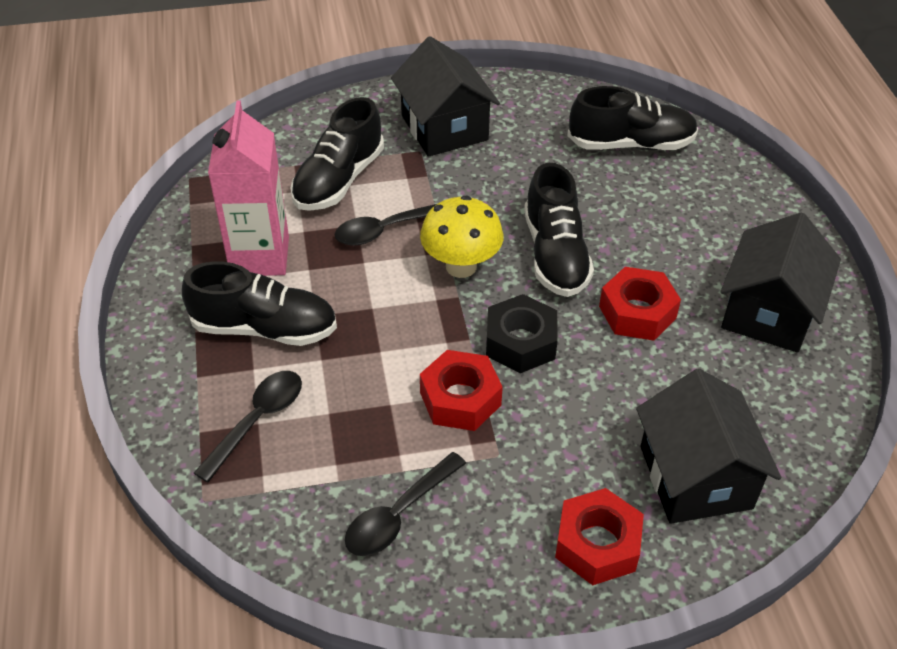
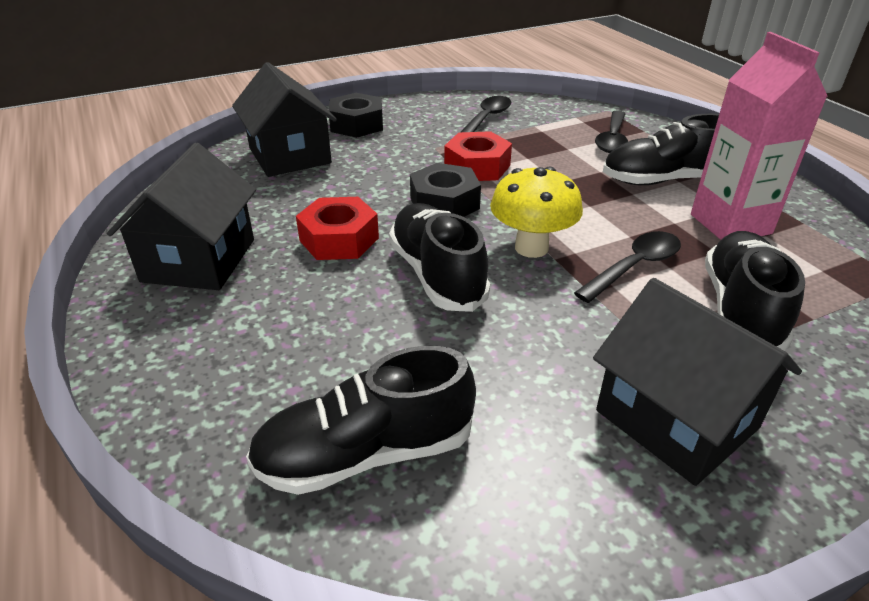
camera: 165 degrees right, 10 degrees down
red nut [555,488,644,585] -> black nut [328,93,383,138]

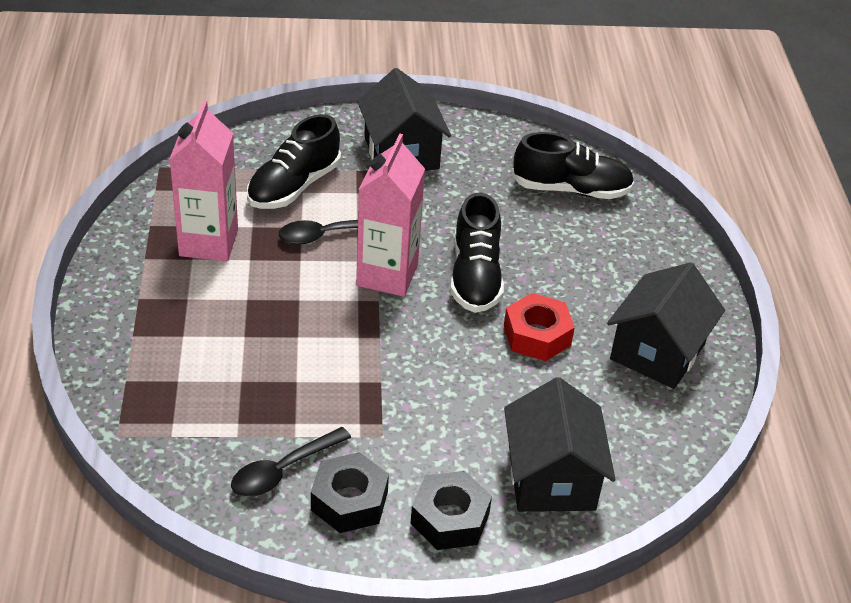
camera: 160 degrees left, 5 degrees up
black nut [410,163,481,217] -> black nut moved to [311,452,389,533]
red nut [444,131,512,181] -> none
yellow mushroom [490,167,583,258] -> pink carton [356,134,425,297]
black spoon [595,110,628,153] -> none
black shoe [603,114,719,185] -> none

